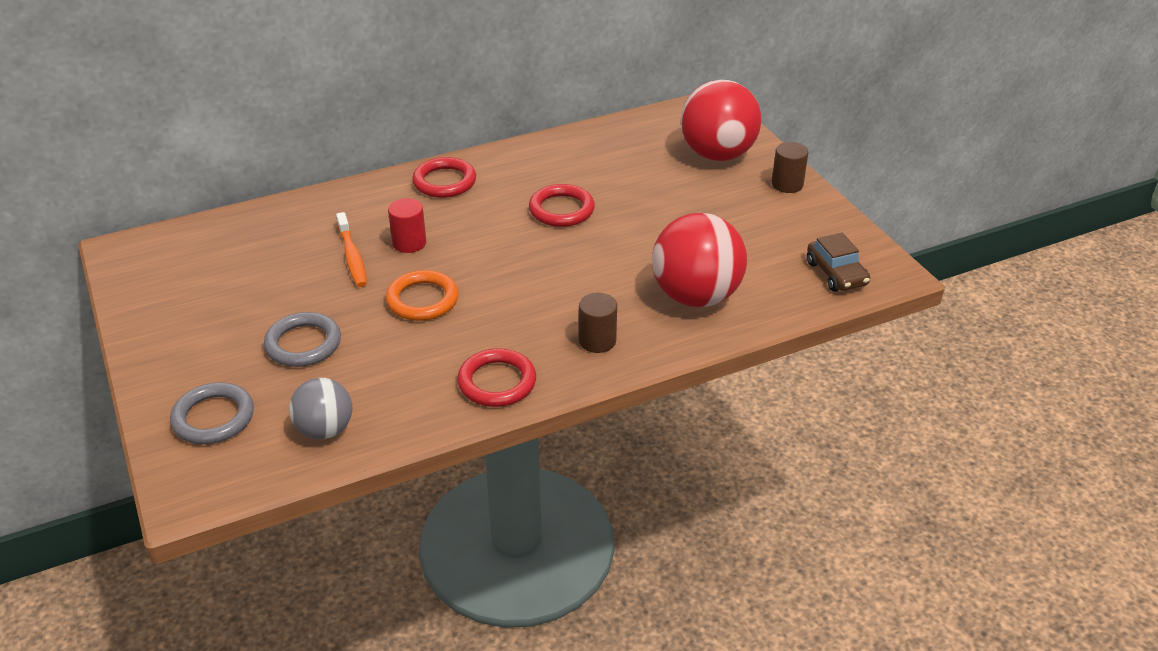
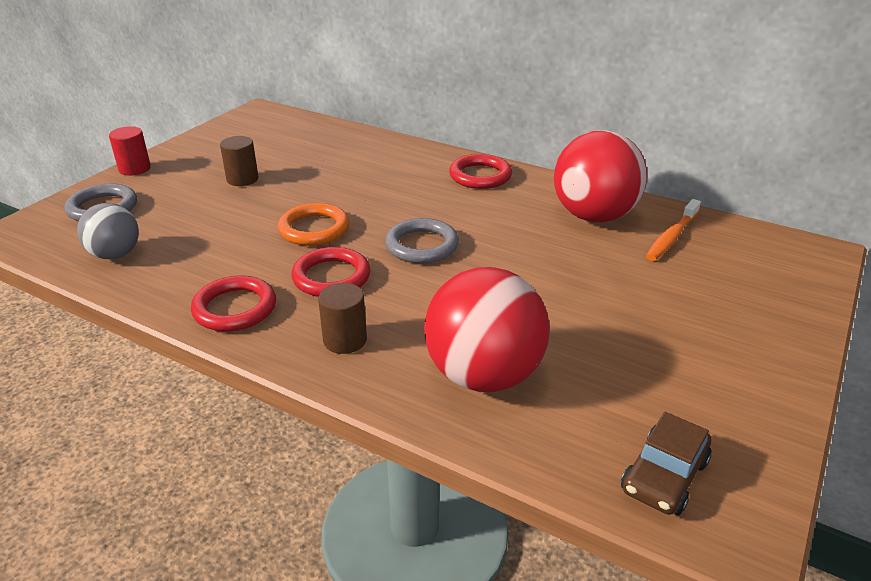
camera: 55 degrees right, 5 degrees down
grey ring [264,312,341,367] -> grey ring moved to [385,218,459,263]
orange toothbrush [336,212,367,287] -> orange toothbrush moved to [646,199,701,261]
red cylinder [388,198,426,253] -> red cylinder moved to [109,126,151,176]
red ring [529,184,595,227] -> red ring moved to [291,247,371,297]
red ball [681,80,761,161] -> red ball moved to [554,131,647,223]
brown cylinder [772,142,808,193] -> brown cylinder moved to [220,136,258,186]

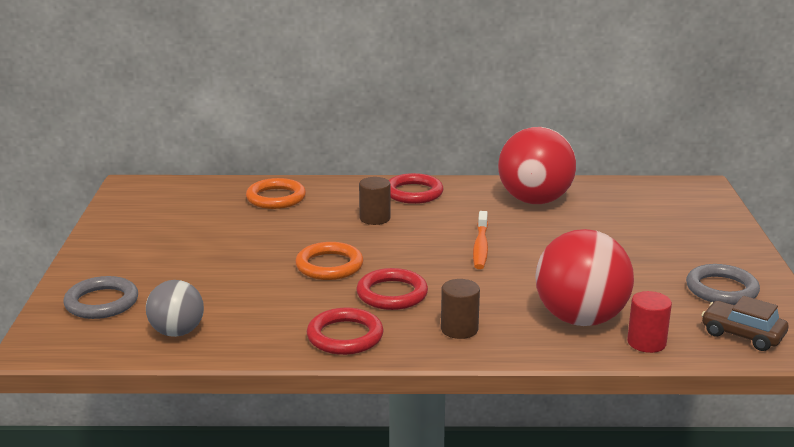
camera: 30 degrees left, 10 degrees down
red cylinder [109,126,151,176] -> red cylinder moved to [627,291,672,353]
brown cylinder [220,136,258,186] -> brown cylinder moved to [359,177,390,225]
grey ring [385,218,459,263] -> grey ring moved to [686,264,760,305]
brown car [621,412,711,515] -> brown car turned 120 degrees clockwise [702,296,788,351]
orange toothbrush [646,199,701,261] -> orange toothbrush moved to [473,211,488,269]
none -> orange ring [246,178,306,209]

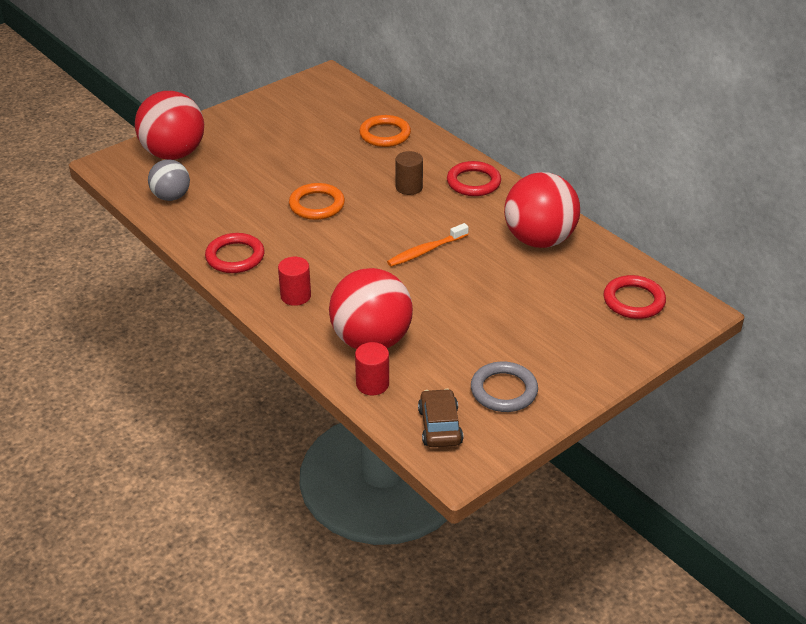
camera: 50 degrees right, 15 degrees up
grey ring [64,276,138,319] -> red ball [135,91,204,160]
red ring [356,268,428,310] -> red ring moved to [604,275,666,319]
brown cylinder [441,279,480,339] -> red cylinder [278,257,311,306]

